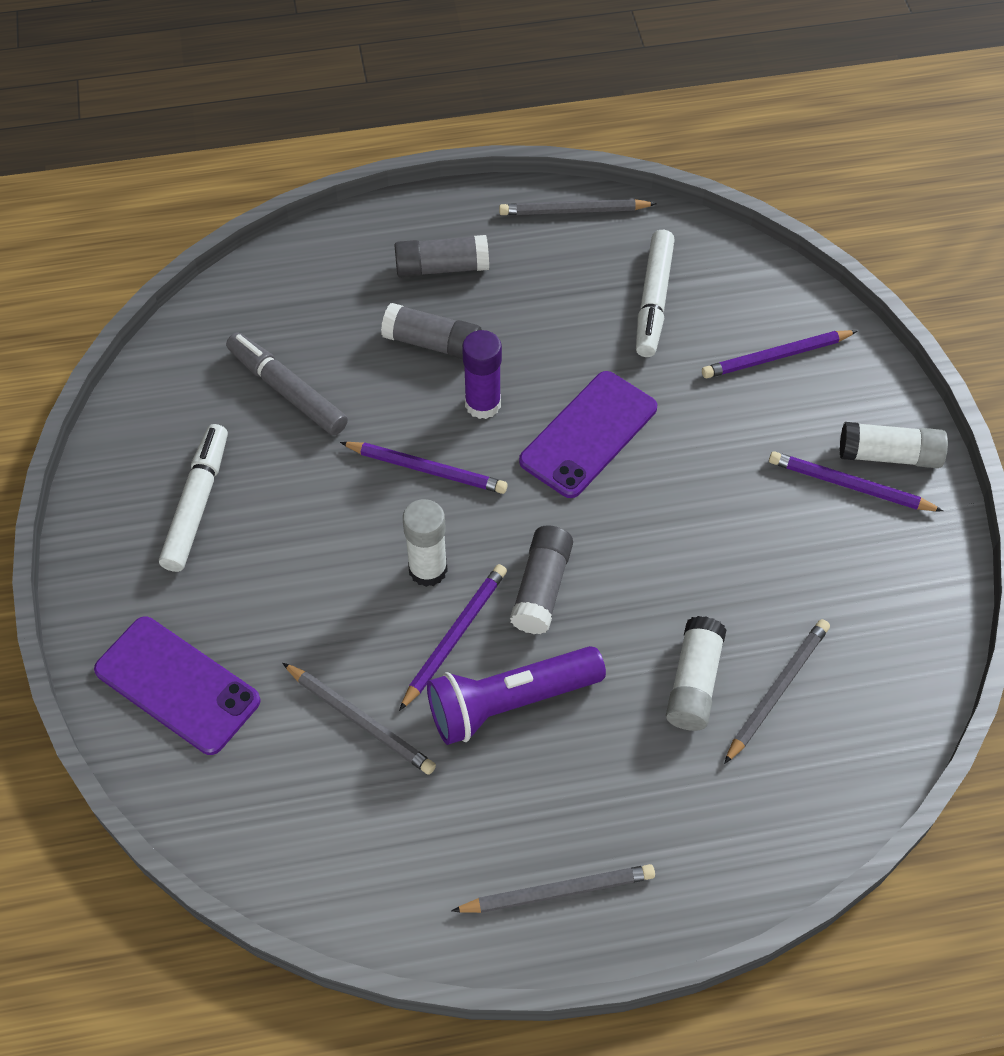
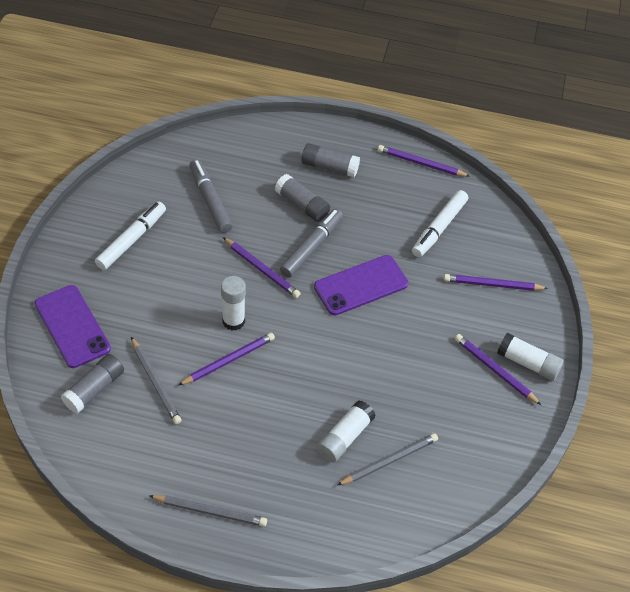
camera: 20 degrees right, 5 degrees down
purple flashlight [427,646,606,745] -> none
purple glue stick [462,330,502,419] -> grey marker [280,209,343,278]
grey pencil [499,199,656,215] -> purple pencil [378,145,470,177]
grey glue stick [510,525,573,634] -> grey glue stick moved to [61,354,124,414]

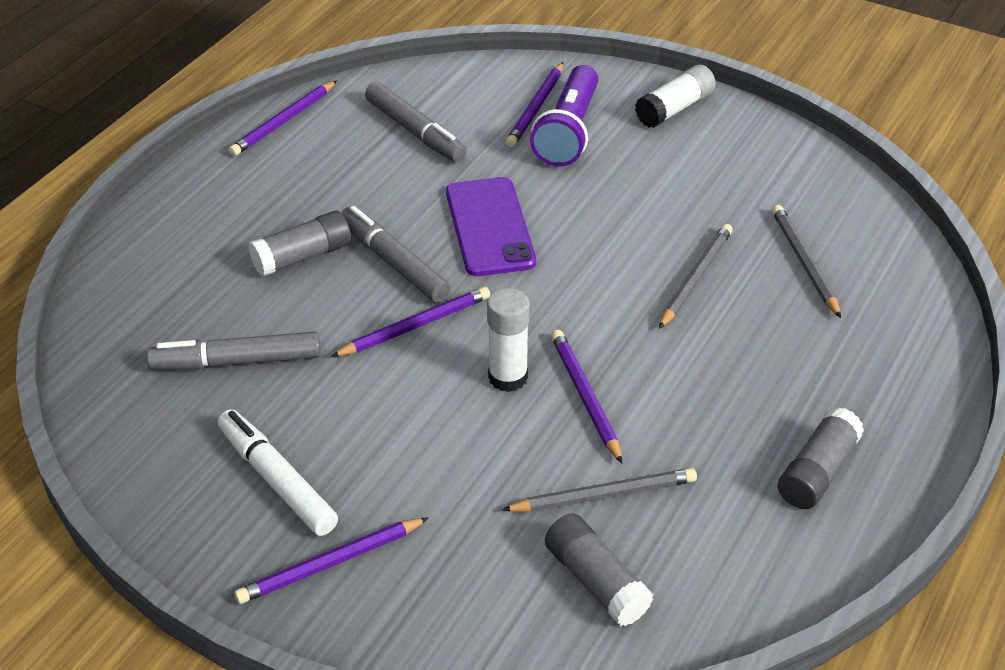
camera: 70 degrees left, 10 degrees down
purple phone [35,285,111,368] -> none
grey pencil [149,495,267,527] -> grey pencil moved to [659,224,733,329]
grey glue stick [302,143,360,177] -> grey glue stick moved to [778,407,864,509]
white glue stick [317,401,376,463] -> none
white marker [412,190,468,257] -> grey marker [365,82,467,163]
purple pencil [455,334,541,405] -> purple pencil moved to [234,517,429,604]
none -> purple flashlight [530,65,598,167]

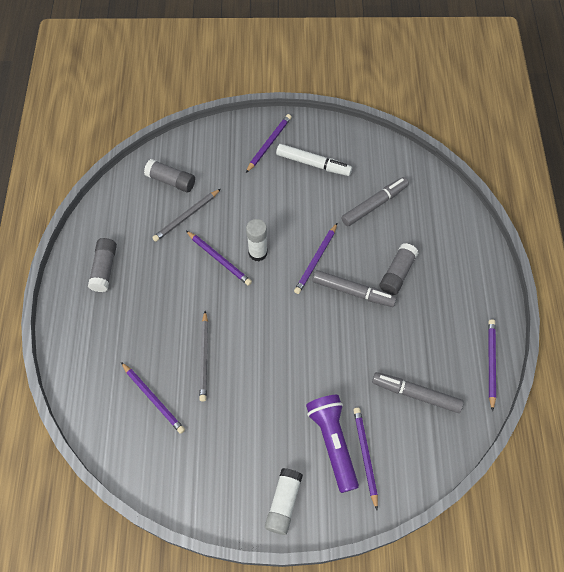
camera: 150 degrees right, 20 degrees up
purple phone [446,177,536,276] -> none
grey pencil [772,205,841,318] -> purple pencil [121,362,185,434]

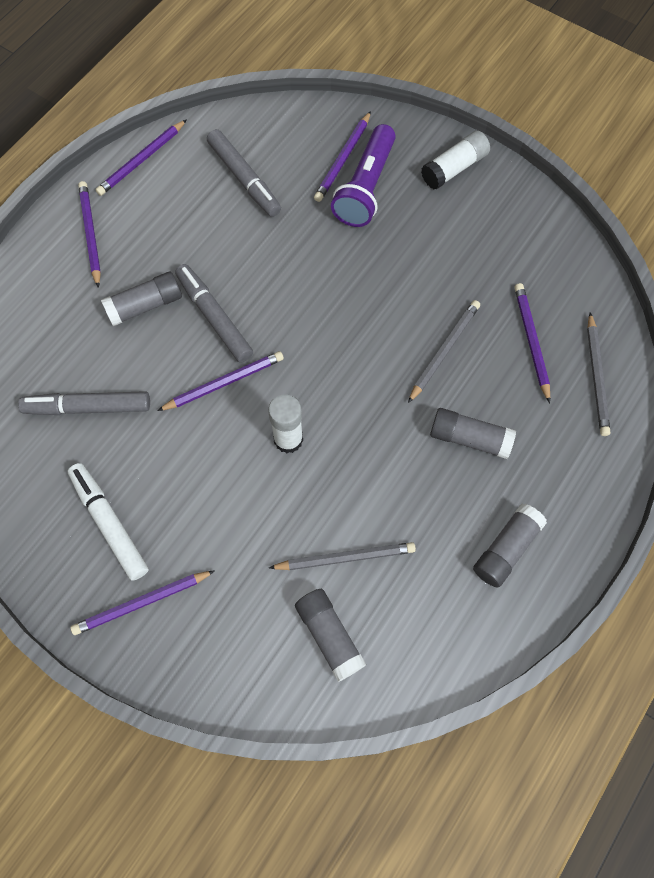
camera: 145 degrees left, 5 degrees up
purple pencil [186,231,252,286] -> purple pencil moved to [78,181,101,288]
none -> grey glue stick [430,408,516,459]
none -> grey pencil [587,313,610,436]

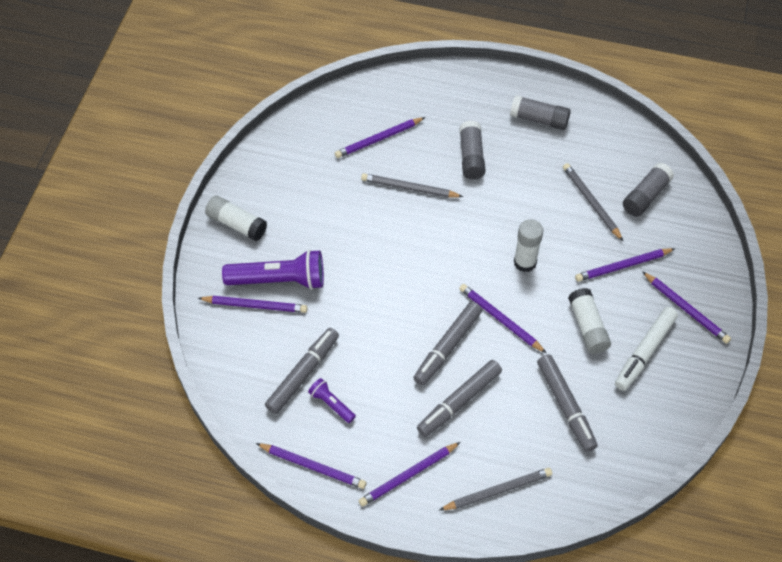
camera: 110 degrees left, 10 degrees down
grey glue stick [101,272,182,326] -> grey marker [417,360,502,437]
grey pencil [587,313,610,436] -> grey pencil moved to [439,468,552,510]
none -> purple flashlight [308,378,356,423]
none -> white glue stick [568,288,611,354]
none -> purple pencil [575,248,675,282]

